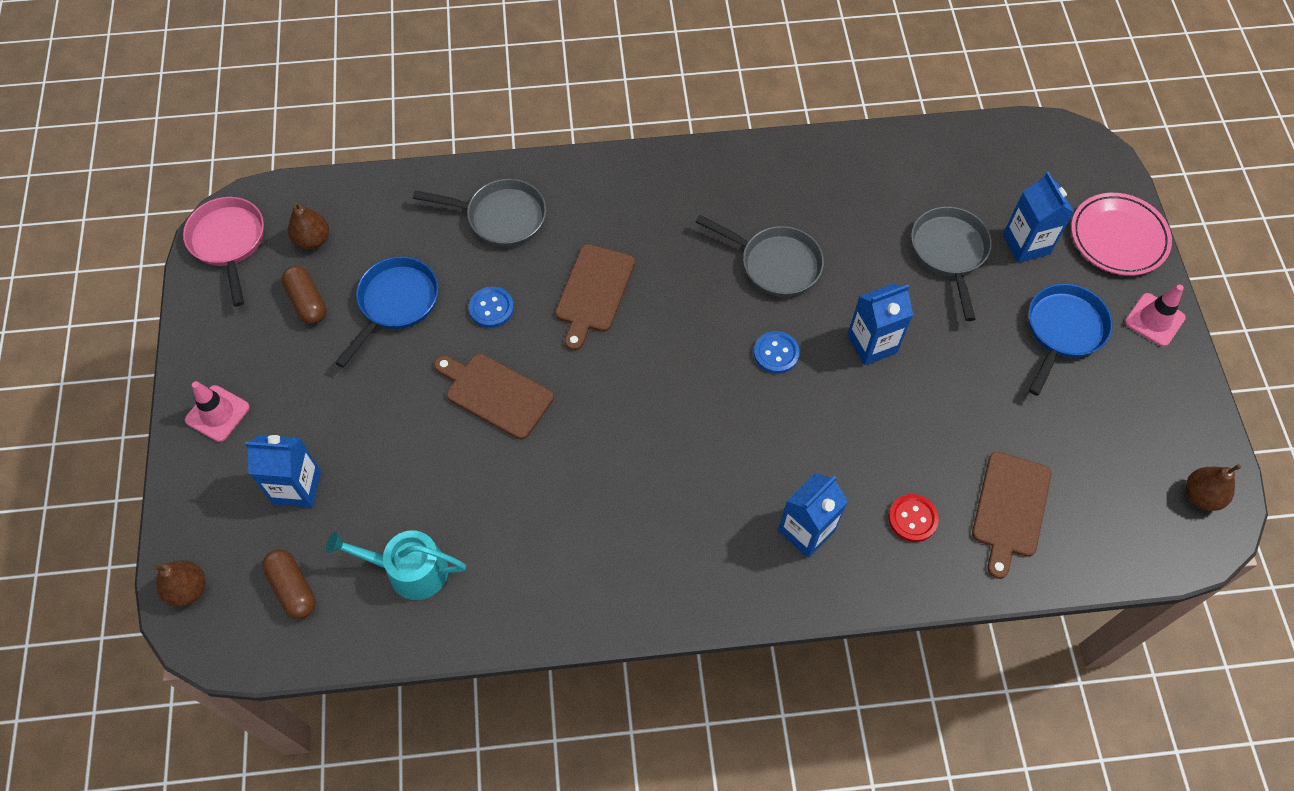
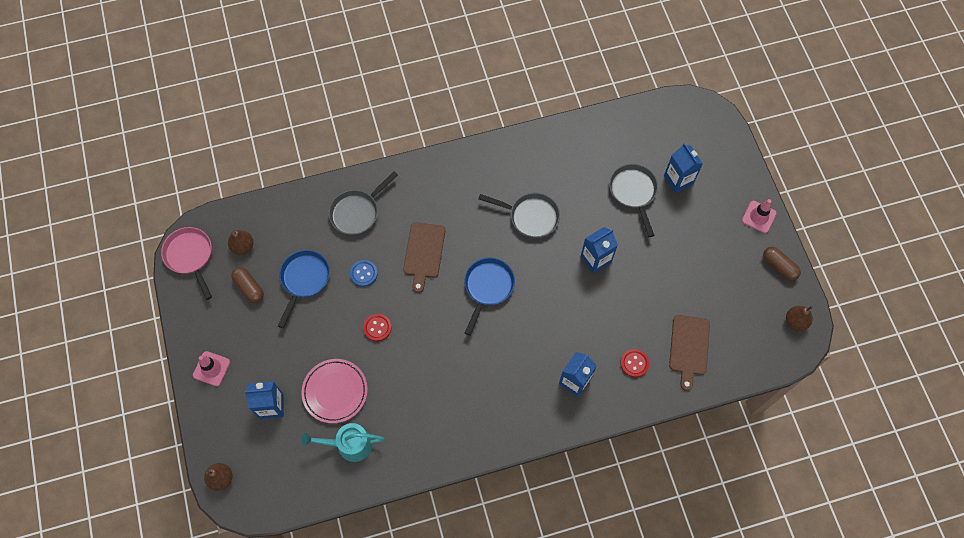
camera: 10 degrees left, 5 degrees up
brown capsule [262,549,316,619] -> brown capsule moved to [763,247,801,281]
grey pan [413,179,546,247] -> grey pan turned 135 degrees clockwise [329,171,398,235]
brown cutting board [434,353,554,440] -> red button [363,314,392,341]
blue button [754,331,800,374] -> none
blue pan [1029,283,1113,396] -> blue pan moved to [464,257,515,336]
pink plate [1071,193,1172,276] -> pink plate moved to [301,359,368,423]

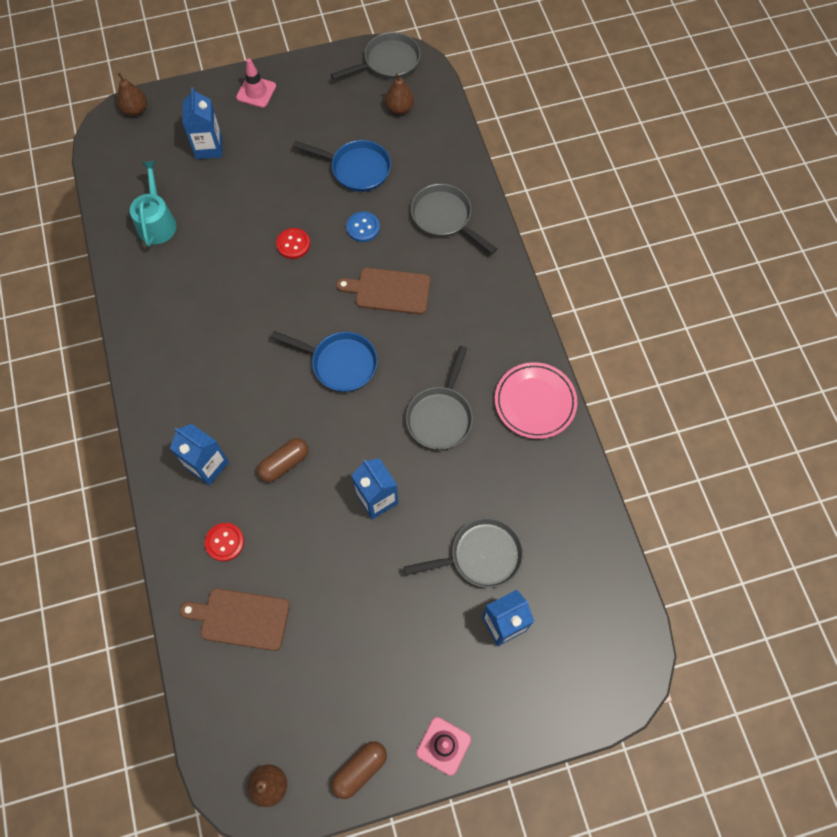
camera: 90 degrees right, 0 degrees up
pink pan [161,227,212,300] -> grey pan [331,32,421,80]
brown capsule [231,267,264,303] -> brown capsule moved to [257,438,309,482]
pink plate [301,359,368,423] -> pink plate moved to [495,362,577,439]

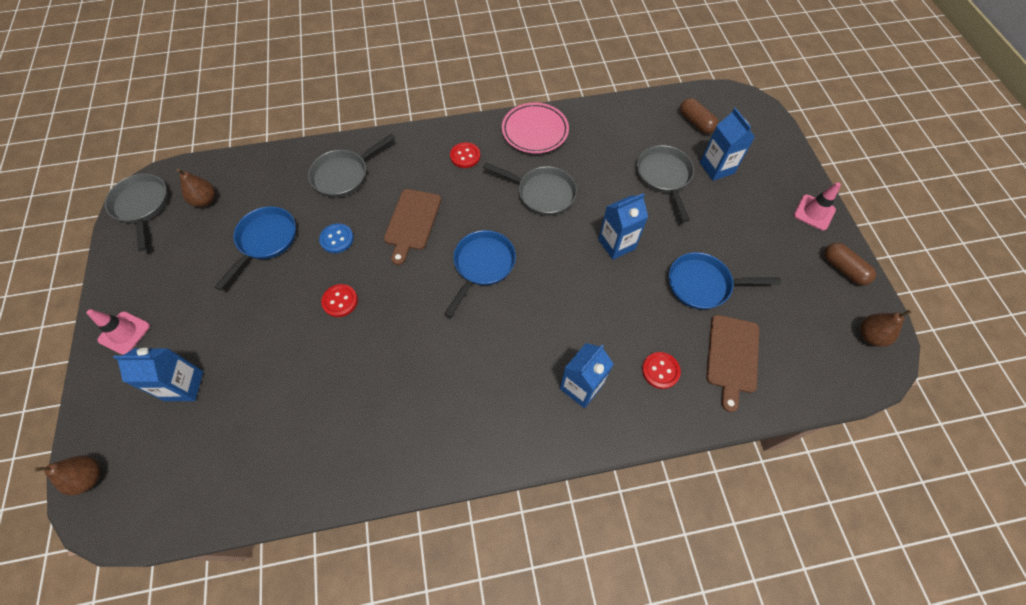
camera: 85 degrees left, 5 degrees down
turquoise watering can [130,161,177,247] -> none
brown capsule [257,438,309,482] -> brown capsule moved to [680,98,718,134]
none -> red button [450,142,480,168]
none -> blue pan [669,252,781,310]

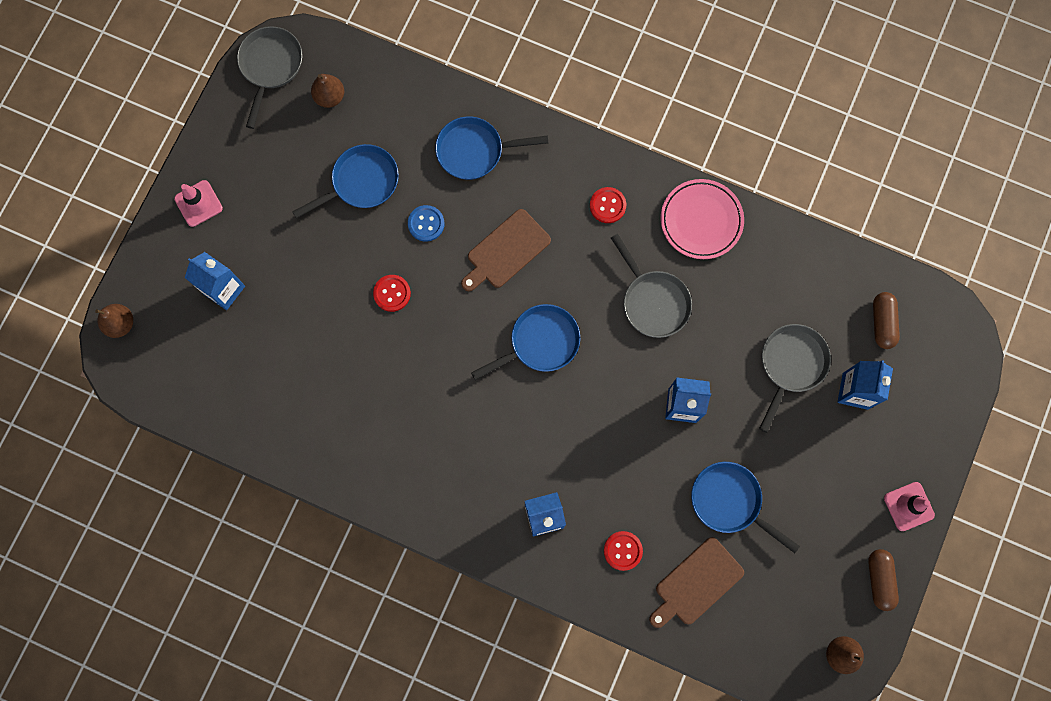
camera: 35 degrees right, 15 degrees up
grey pan [308,133,395,197] -> blue pan [435,116,548,180]

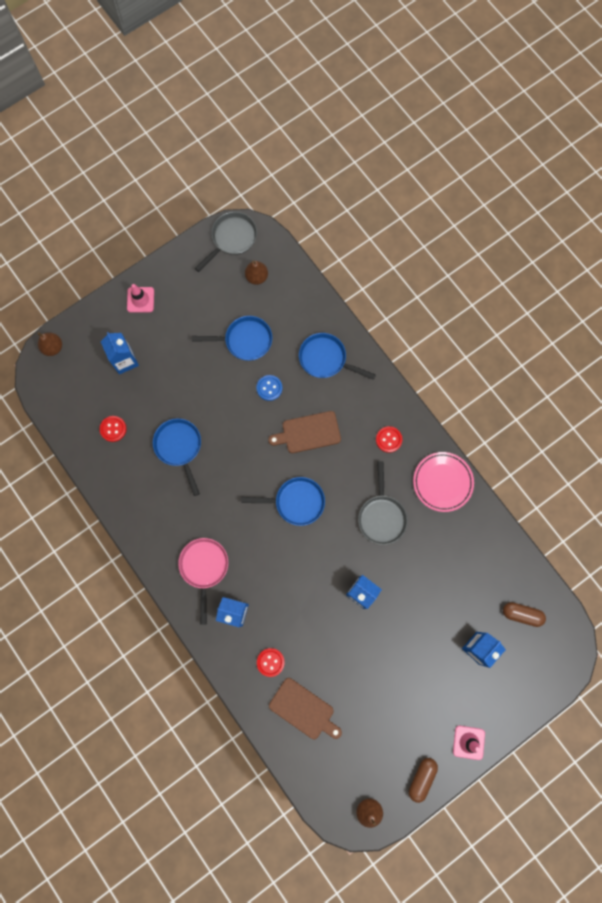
camera: 30 degrees right, 0 degrees up
red button [373,275,411,312] -> red button moved to [100,416,127,442]
brown cutting board [649,537,744,628] -> brown cutting board turned 135 degrees counterclockwise [269,678,342,739]
blue pan [691,462,800,553] -> blue pan moved to [153,418,201,496]
grey pan [759,324,831,433] -> none
brown capsule [873,292,900,349] -> brown capsule turned 75 degrees clockwise [503,602,546,627]
none -> pink pan [178,538,228,625]

